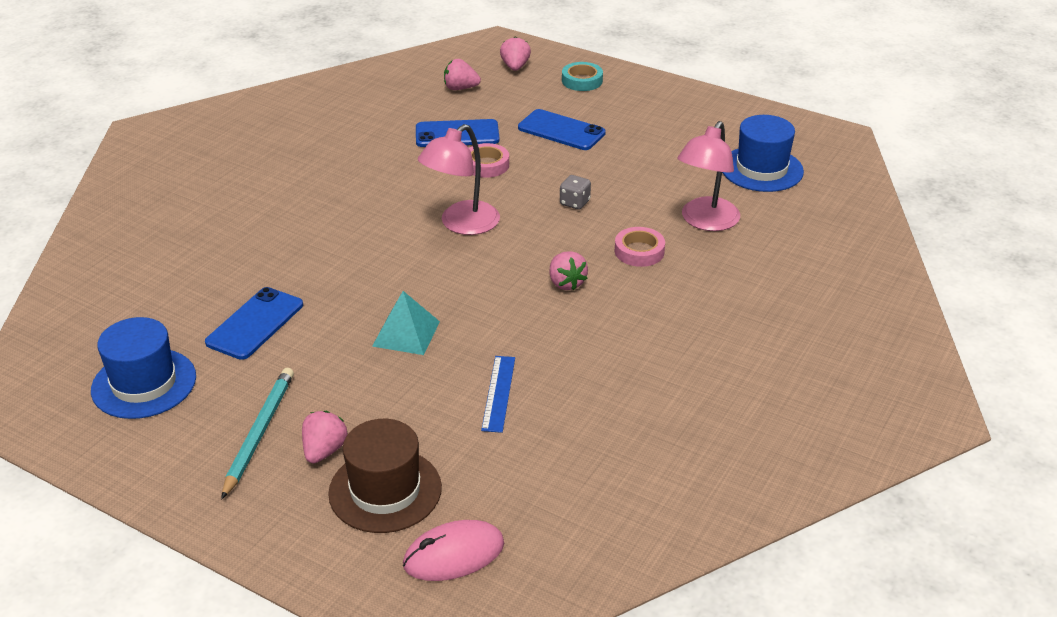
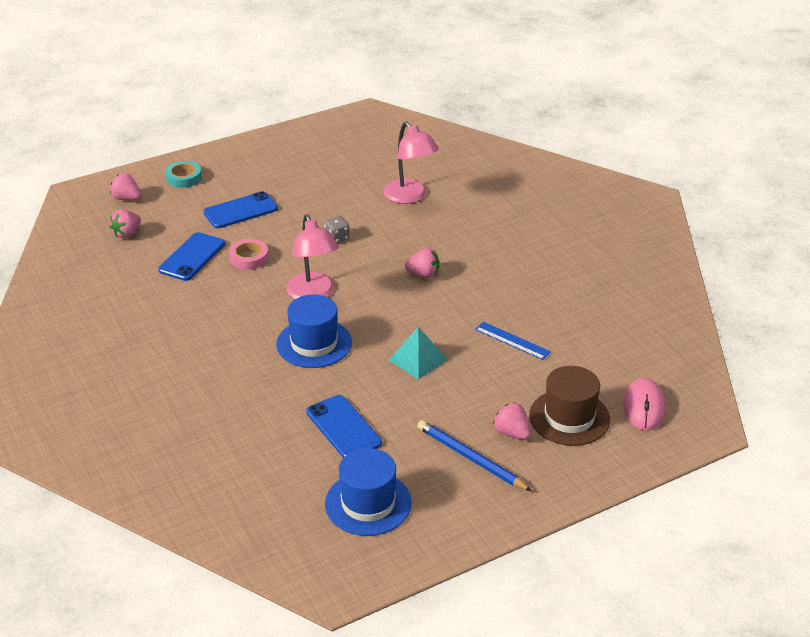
camera: 60 degrees left, 0 degrees up
turquoise pencil [221,368,294,500] -> blue pencil [417,420,532,491]
pink tape [615,227,665,267] -> none
blue hat [722,115,804,192] -> blue hat moved to [276,294,352,368]

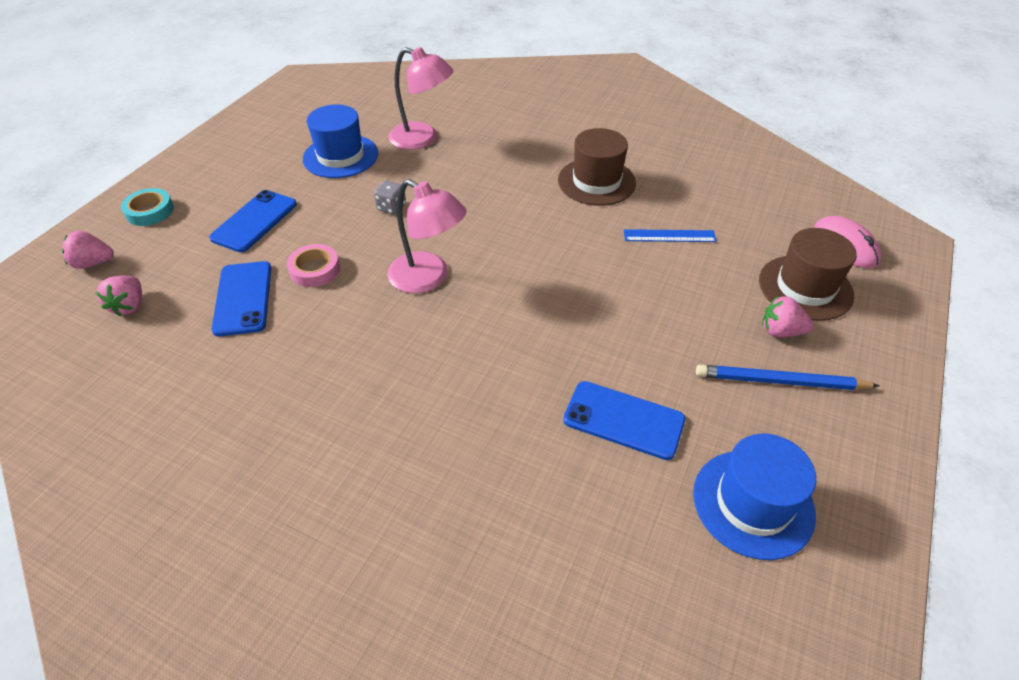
camera: 35 degrees left, 10 degrees up
blue hat [276,294,352,368] -> blue hat moved to [303,104,378,178]
turquoise pyramid [389,327,448,379] -> none
pink strawberry [405,248,439,278] -> none
none -> brown hat [558,128,636,206]

